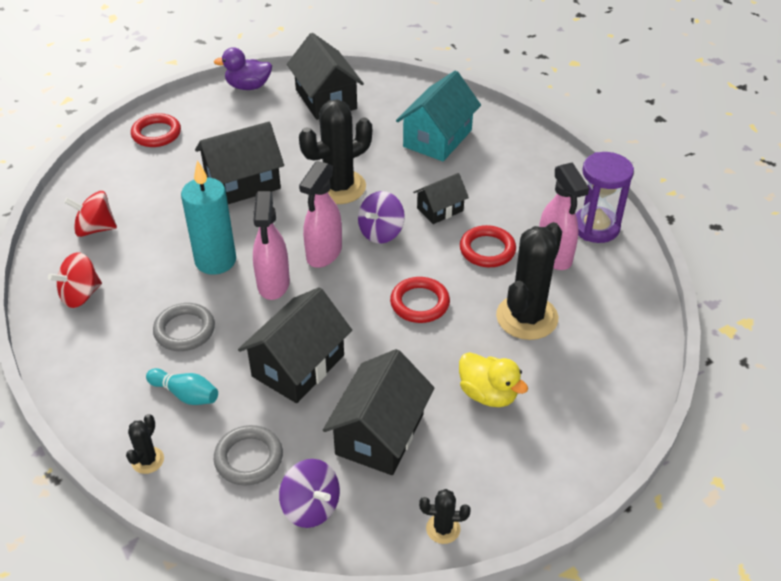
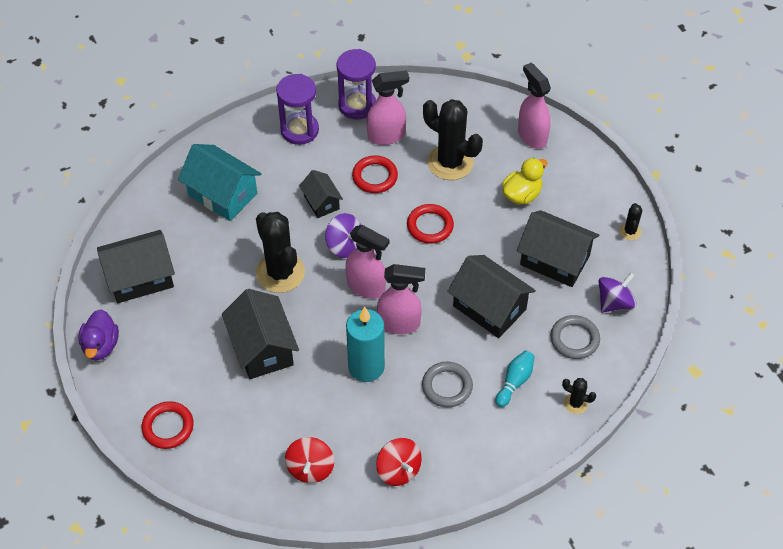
camera: 85 degrees left, 10 degrees up
none -> purple hourglass [276,74,319,145]
none -> pink spray bottle [518,63,551,149]

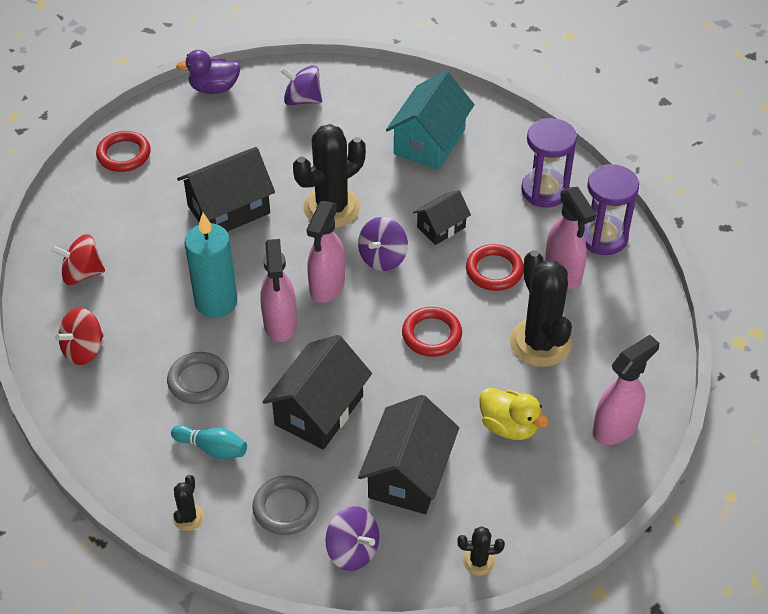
camera: 80 degrees right, 5 degrees down
black house [97,230,175,303] -> purple spinning top [280,65,322,105]
black cactus [423,99,483,180] -> black cactus turned 45 degrees counterclockwise [510,250,572,367]

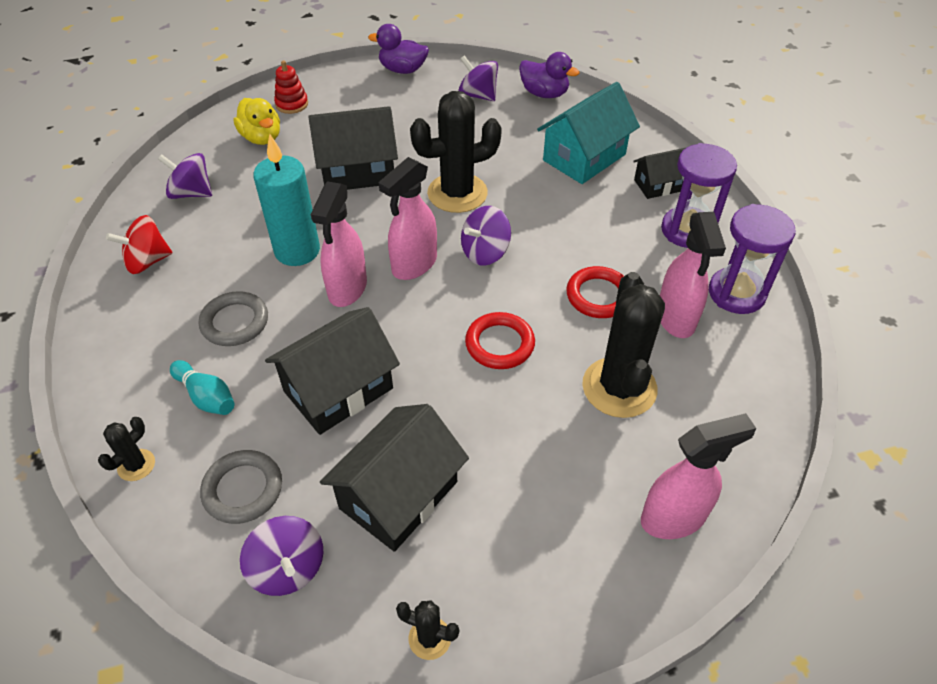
camera: 20 degrees right, 0 degrees up
red spinning top [51,234,105,285] -> purple spinning top [158,153,212,199]
red ring [96,131,151,172] -> red stacking toy [274,60,308,114]
black house [413,190,471,245] -> black house moved to [633,147,687,199]
yellow duck [479,388,549,440] -> yellow duck moved to [234,98,280,145]
none -> purple duck [519,52,580,98]

